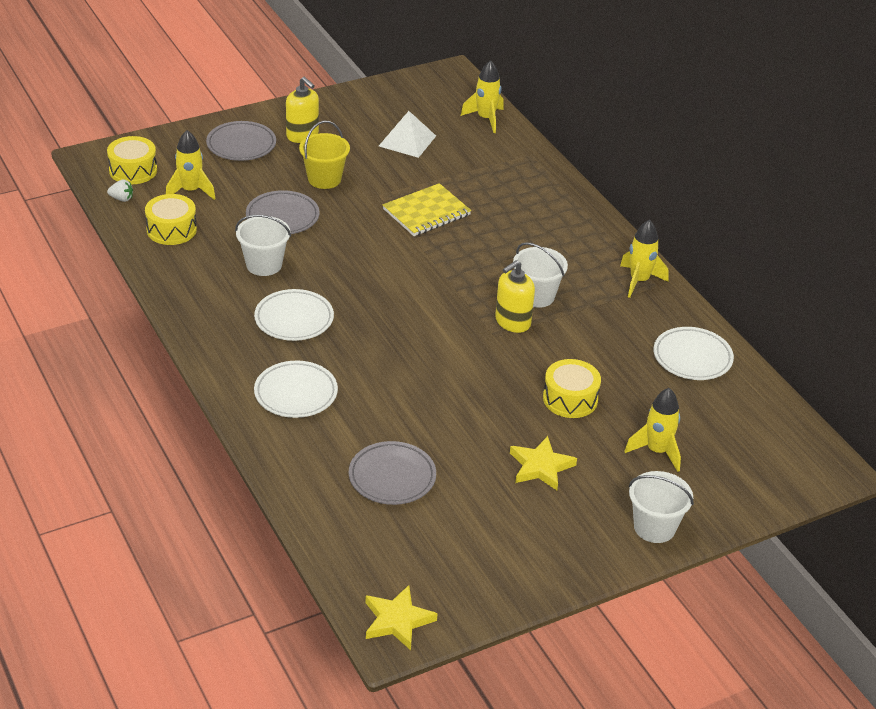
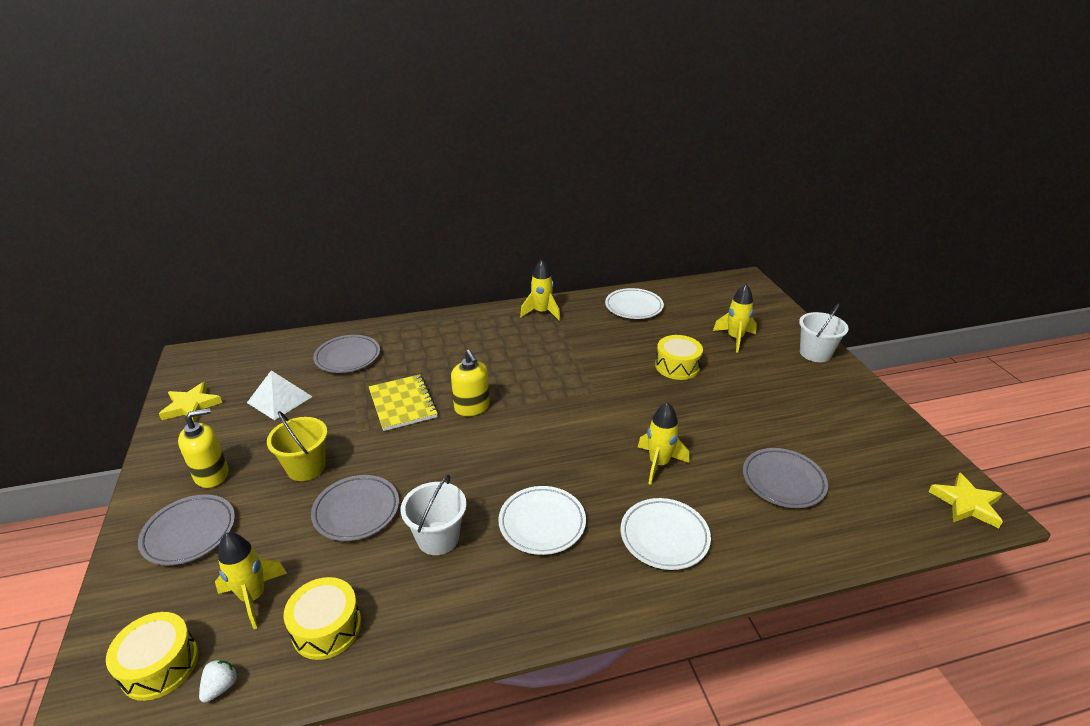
camera: 75 degrees left, 5 degrees down
yellow rocket [461,60,504,133] -> yellow rocket moved to [638,402,689,485]
yellow soap dispenser [495,260,535,333] -> yellow soap dispenser moved to [451,350,490,416]
yellow star [510,436,577,490] -> yellow star moved to [159,382,222,422]
white bucket [513,242,568,308] -> none
none -> grey plate [313,335,380,373]

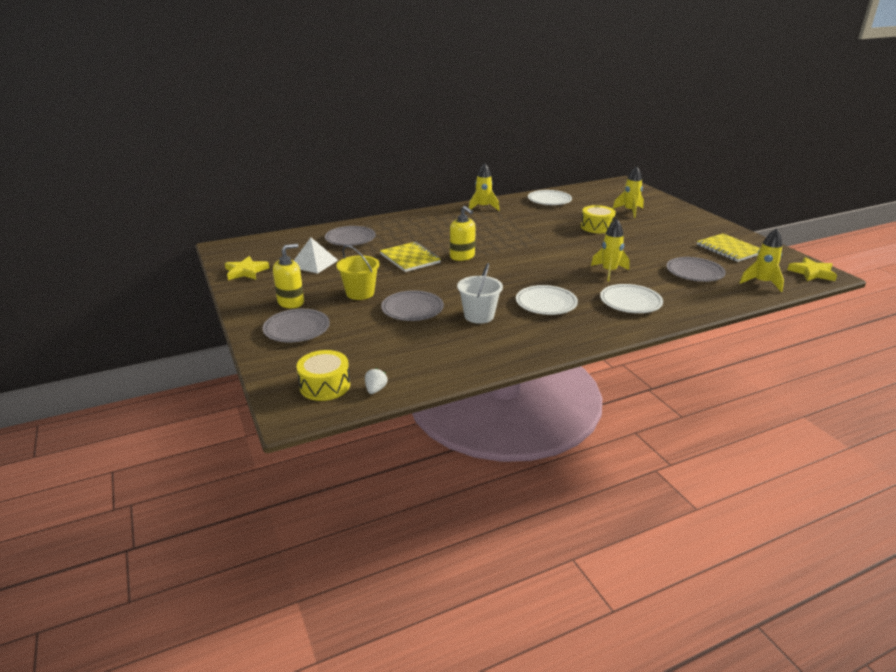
camera: 10 degrees left, 5 degrees down
yellow rocket [215,532,287,629] -> yellow rocket moved to [740,228,784,292]
yellow drum [284,577,361,660] -> none
white bucket [799,304,848,362] -> none
none -> yellow notebook [697,233,760,262]

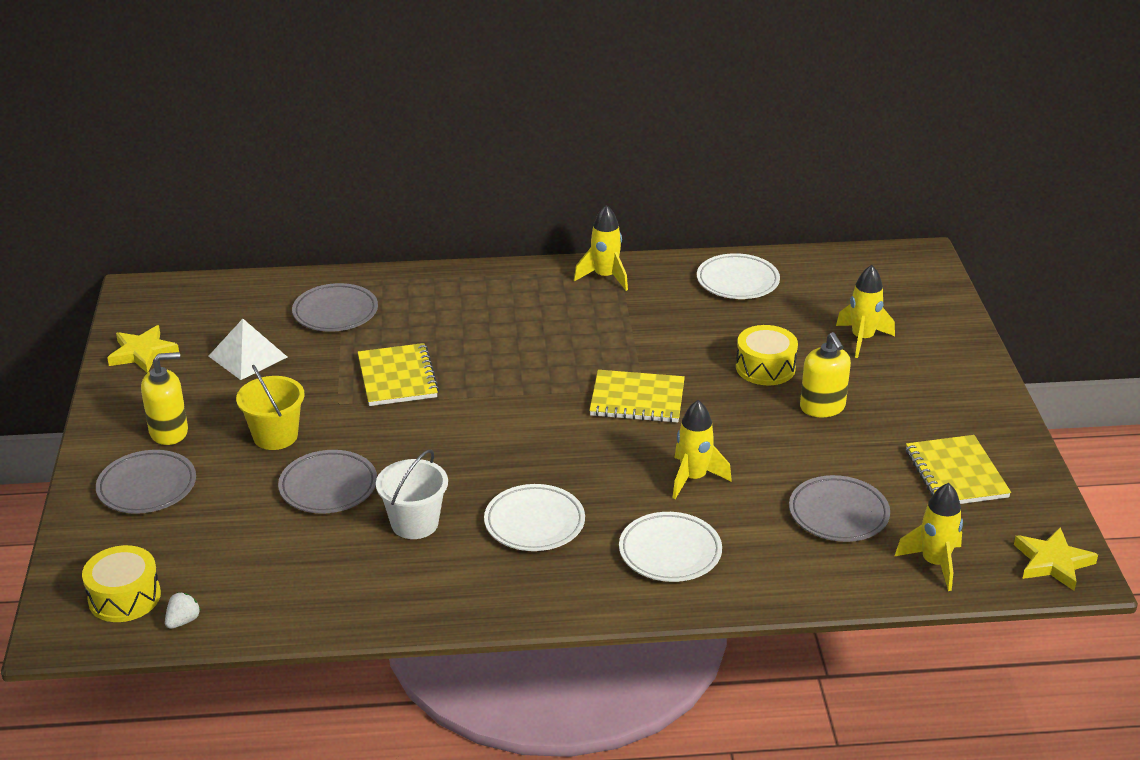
camera: 20 degrees right, 5 degrees up
yellow soap dispenser [450,206,476,261] -> yellow soap dispenser moved to [800,332,851,417]
none -> yellow notebook [589,370,685,423]

